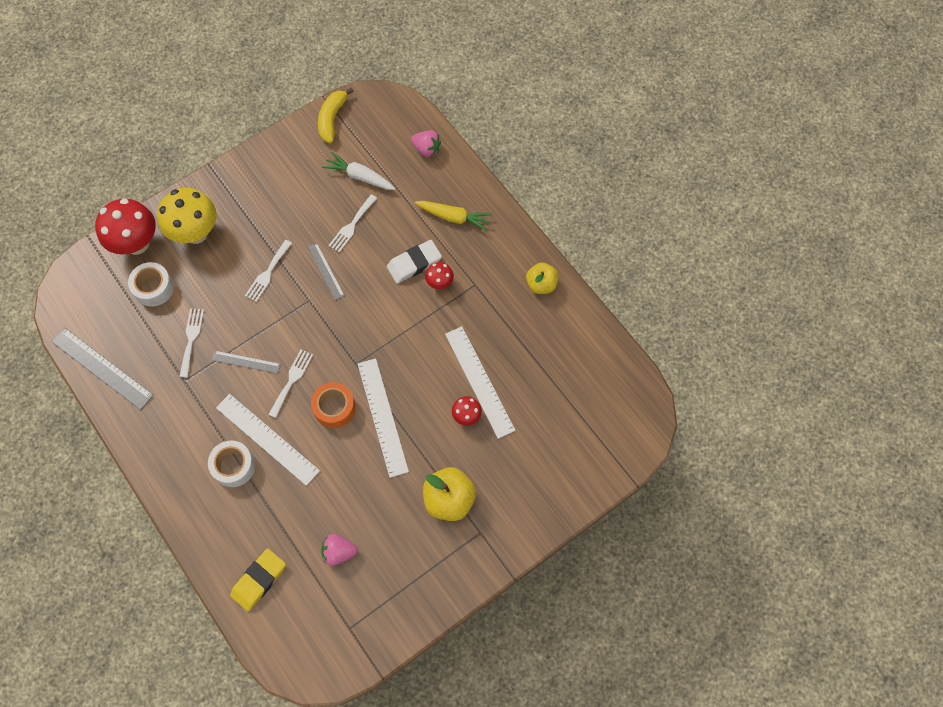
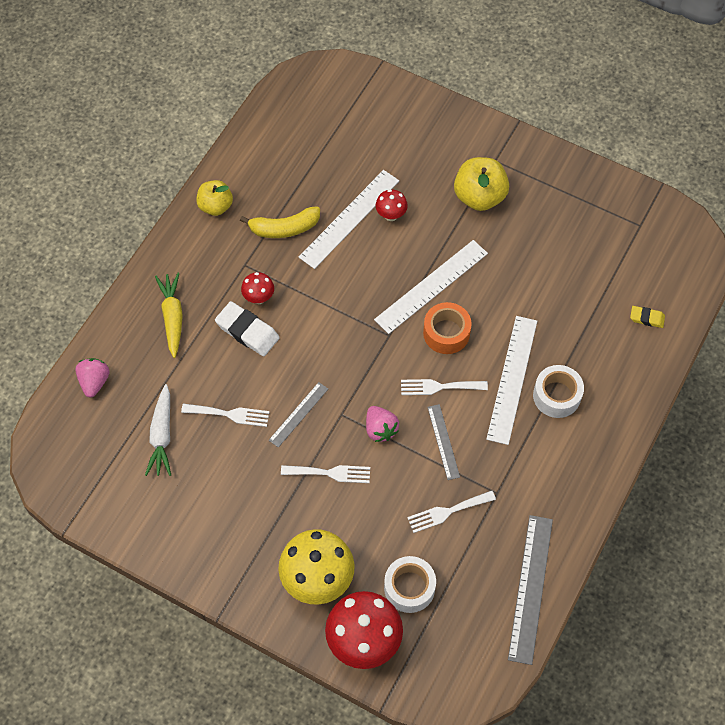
camera: 115 degrees left, 5 degrees down
yellow eraser [230,549,286,611] -> yellow eraser [630,306,665,328], size x0.56
yellow banana [318,88,353,143] -> yellow banana moved to [240,206,320,238]
pink strawberry [321,534,358,566] -> pink strawberry moved to [366,406,399,442]

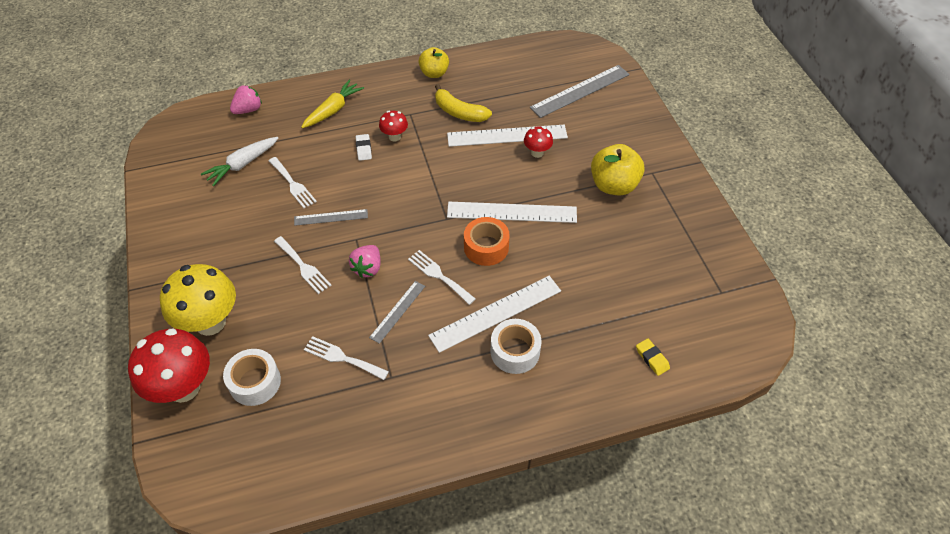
camera: 45 degrees right, 10 degrees down
white eraser [215,301,280,356] -> white eraser [356,134,372,161], size x0.56
grey ruler [508,515,553,665] -> grey ruler moved to [530,65,630,118]

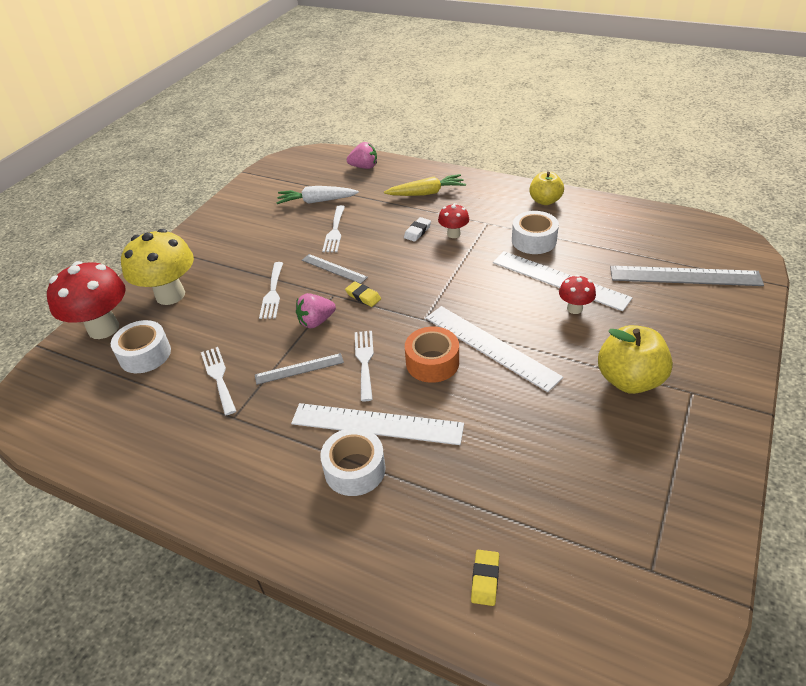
camera: 45 degrees right, 10 degrees down
yellow banana [435,84,492,122] -> white tape [512,211,559,254]
none -> yellow eraser [345,281,381,307]

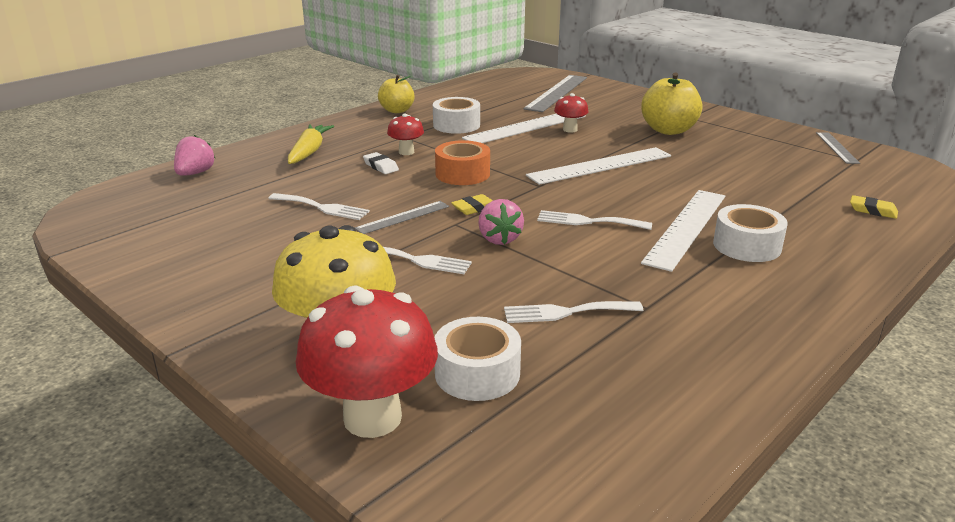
camera: 75 degrees left, 15 degrees down
grey ruler [255,353,344,385] -> grey ruler moved to [816,132,860,164]
white carrot [277,186,359,204] -> none
orange tape [405,327,459,383] -> orange tape moved to [435,140,490,185]

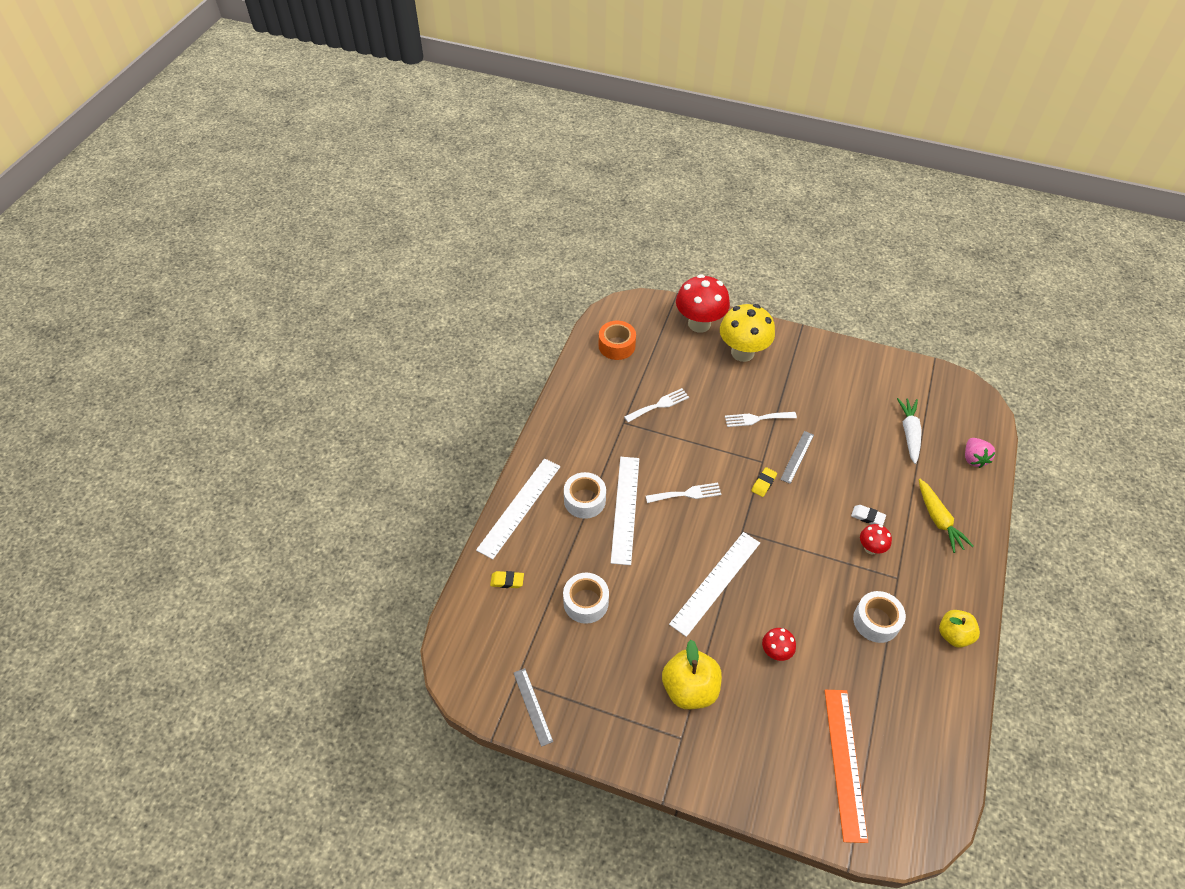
camera: 155 degrees right, 25 degrees up
white fork [268,193,370,220] -> none
white tape [434,317,521,401] -> white tape moved to [563,573,609,624]
orange tape [435,140,490,185] -> orange tape moved to [599,321,636,360]
white ruler [462,114,586,143] -> white ruler moved to [476,458,561,559]
pink strawberry [478,199,524,245] -> none
grey ruler [523,75,587,112] -> orange ruler [824,690,868,843]
none -> white carrot [897,398,922,464]

